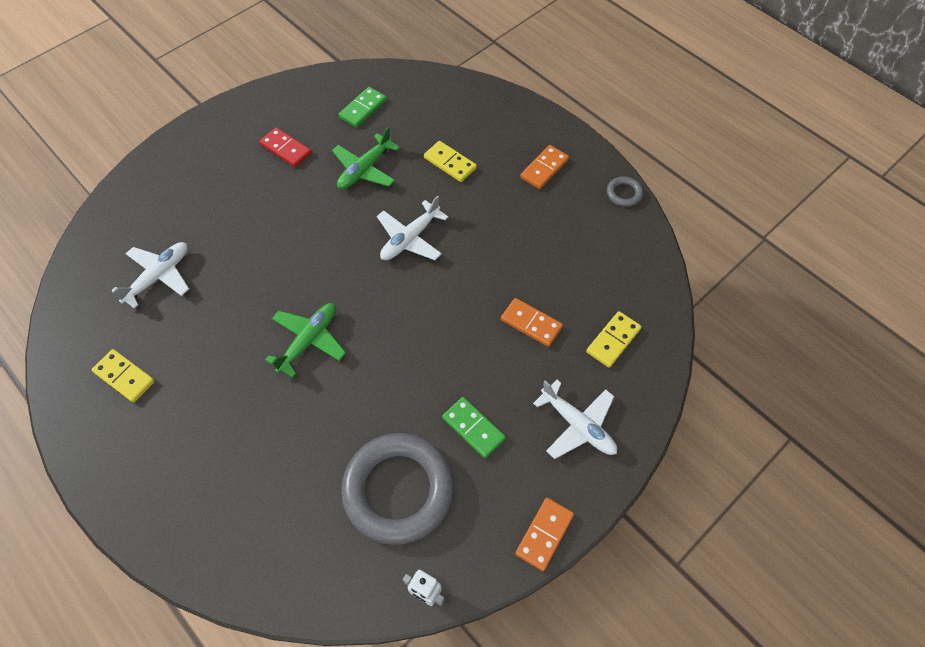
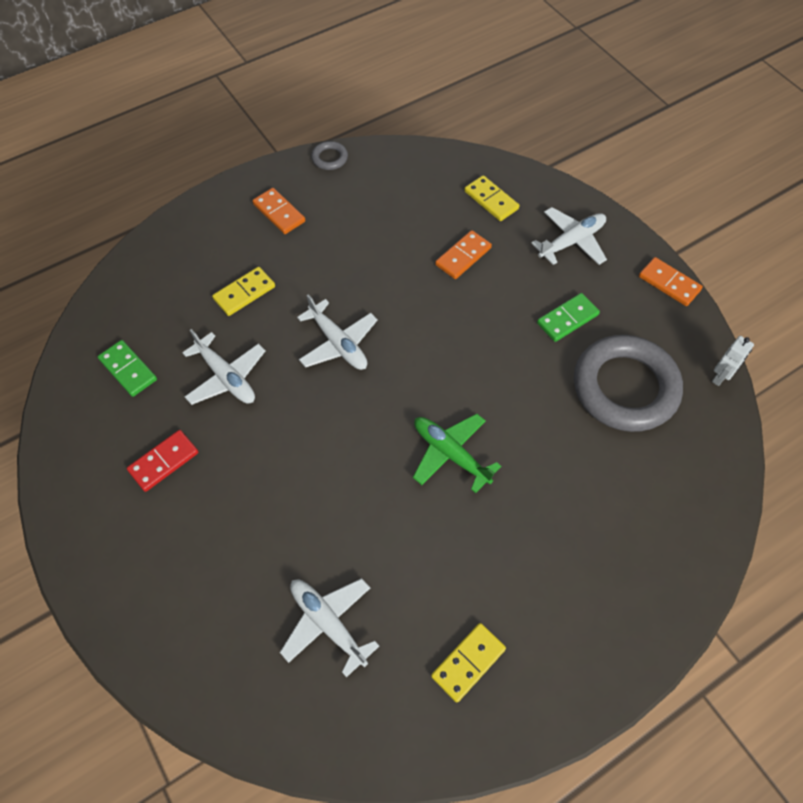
camera: 80 degrees left, 0 degrees up
green plane [332,127,400,189] -> white plane [182,329,266,405]

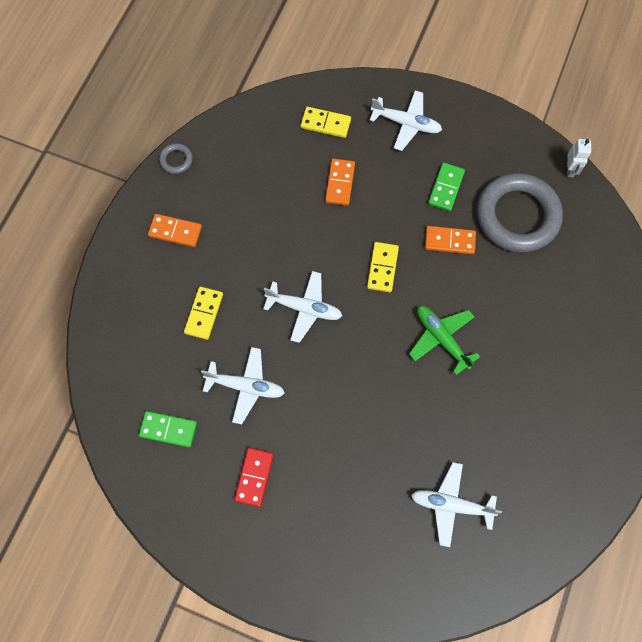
camera: 35 degrees left, 10 degrees up
green plane [413,414,501,493] -> green plane turned 45 degrees clockwise [409,306,480,375]
yellow domino [431,623,506,703] -> yellow domino moved to [367,242,399,292]
white plane [531,207,607,265] -> white plane turned 90 degrees clockwise [370,90,442,151]
orange domino [639,257,703,306] -> orange domino moved to [425,226,476,254]

